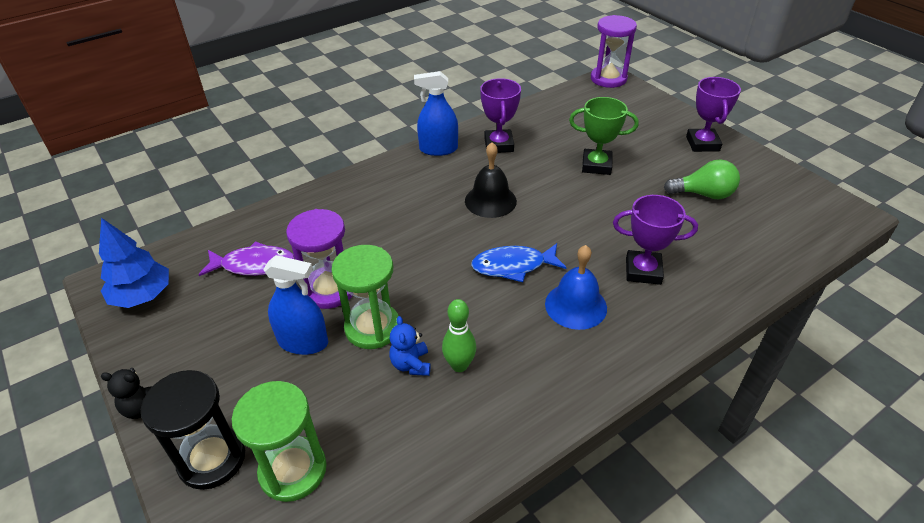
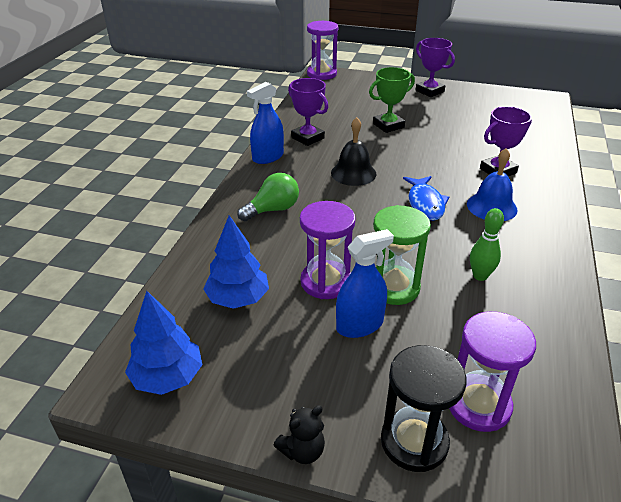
camera: 40 degrees left, 5 degrees down
purple fish [199,241,295,276] -> blue tree [203,215,269,309]
green hourglass [231,381,327,502] -> purple hourglass [449,311,536,432]
blue teddy bear [389,316,430,376] -> none
blue fish [471,243,567,282] -> blue fish turned 45 degrees counterclockwise [403,176,449,221]
green light bulb [664,159,740,199] -> green light bulb moved to [237,173,299,221]

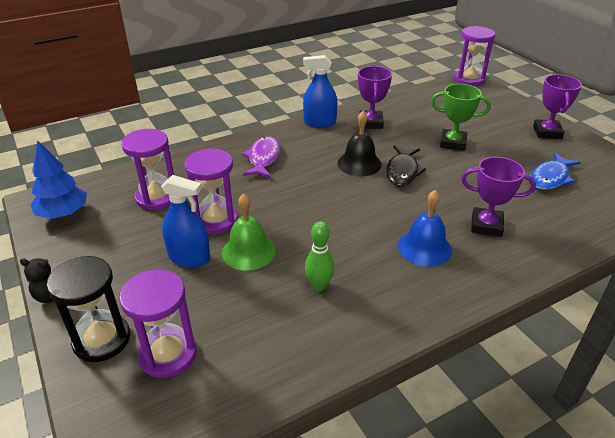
camera: 45 degrees right, 0 degrees up
blue tree [203,215,269,309] -> purple hourglass [121,129,174,210]
green light bulb [237,173,299,221] -> purple fish [242,136,280,177]
green hourglass [374,205,431,305] -> green bell [222,193,276,271]
blue fish [403,176,449,221] -> blue fish moved to [530,152,580,190]
none -> black fish [386,145,426,187]

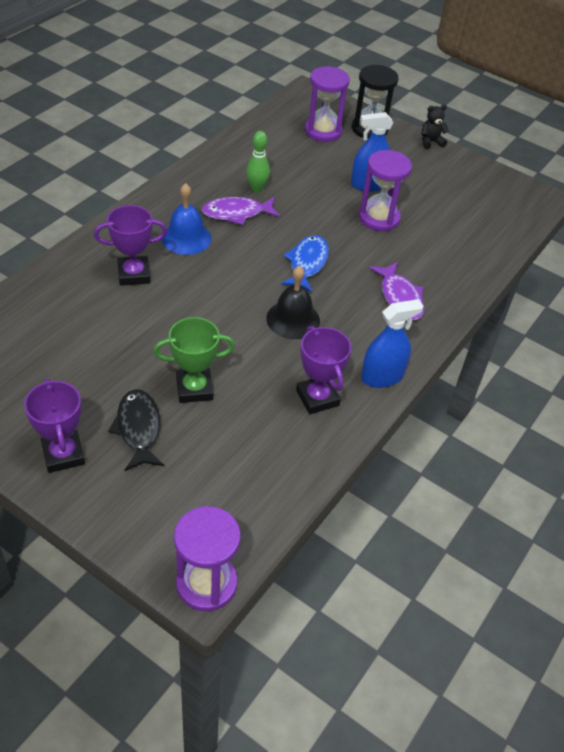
camera: 150 degrees right, 10 degrees up
blue tree [30,140,87,219] -> none
purple hourglass [121,129,174,210] -> none
green bell [222,193,276,271] -> none
black fish [386,145,426,187] -> black fish moved to [108,389,164,471]
blue fish [530,152,580,190] -> blue fish moved to [281,235,329,293]
none -> purple fish [201,197,280,225]

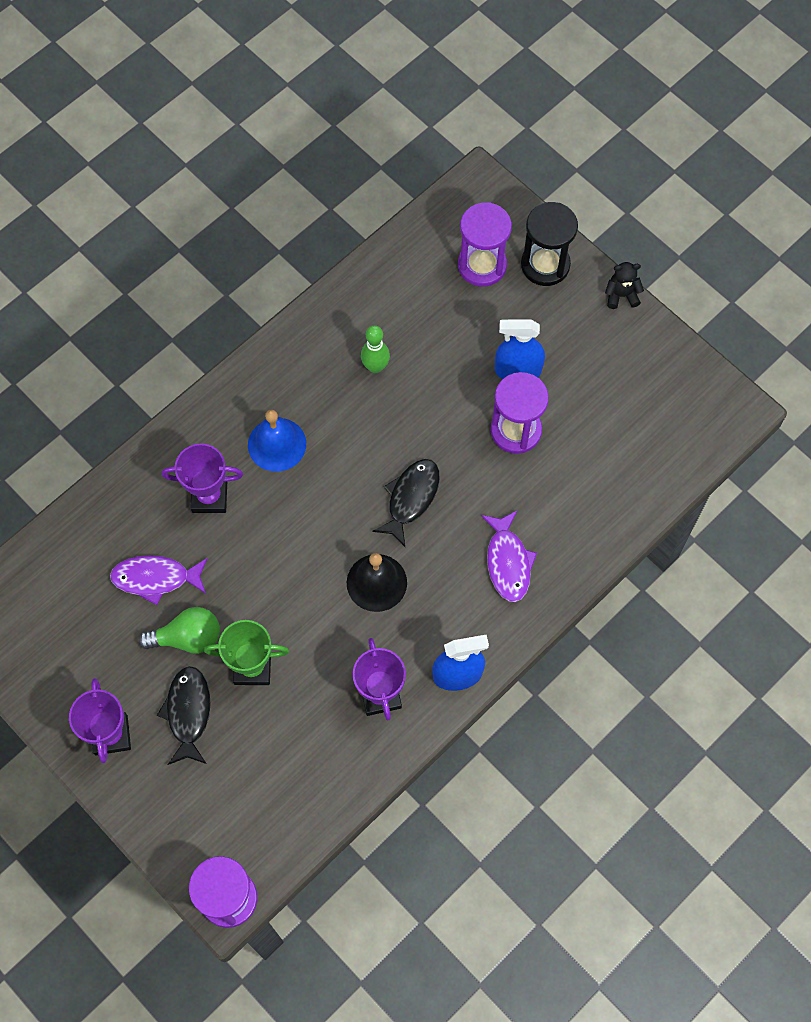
camera: 15 degrees right, 20 degrees up
purple fish [201,197,280,225] -> purple fish moved to [110,555,208,605]
blue fish [281,235,329,293] -> black fish [372,459,440,547]
none -> green light bulb [139,607,220,654]

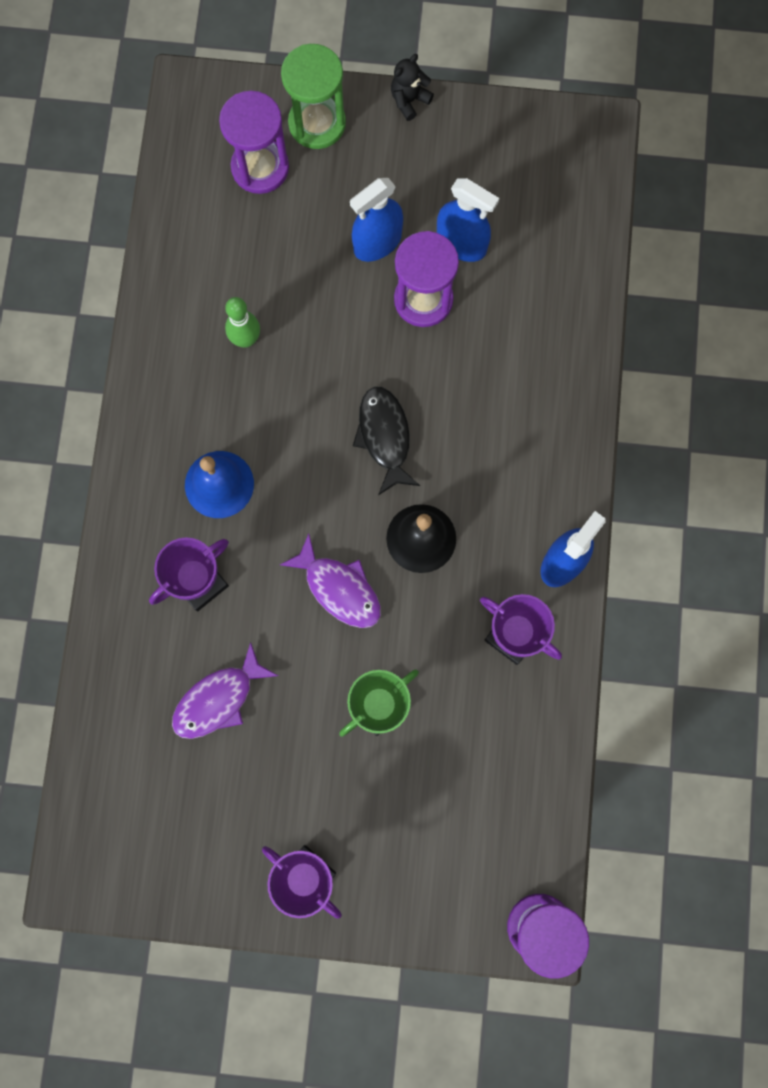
camera: 40 degrees left, 10 degrees up
green light bulb [139,607,220,654] -> none
black fish [157,666,211,765] -> none
purple fish [481,510,537,602] -> purple fish moved to [280,534,381,628]
black hourglass [521,202,578,286] -> green hourglass [281,44,346,149]
none -> blue spray bottle [437,178,499,262]

